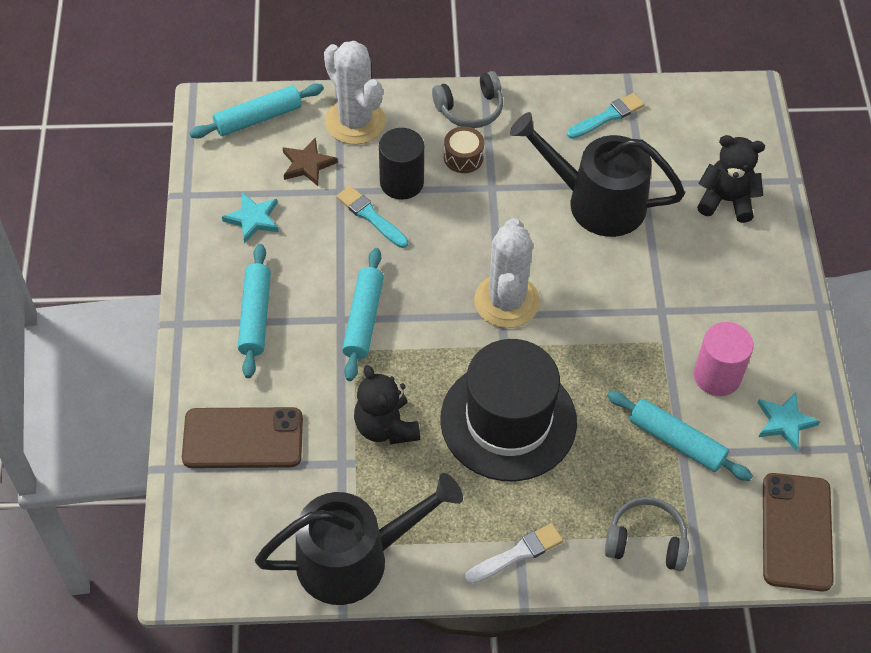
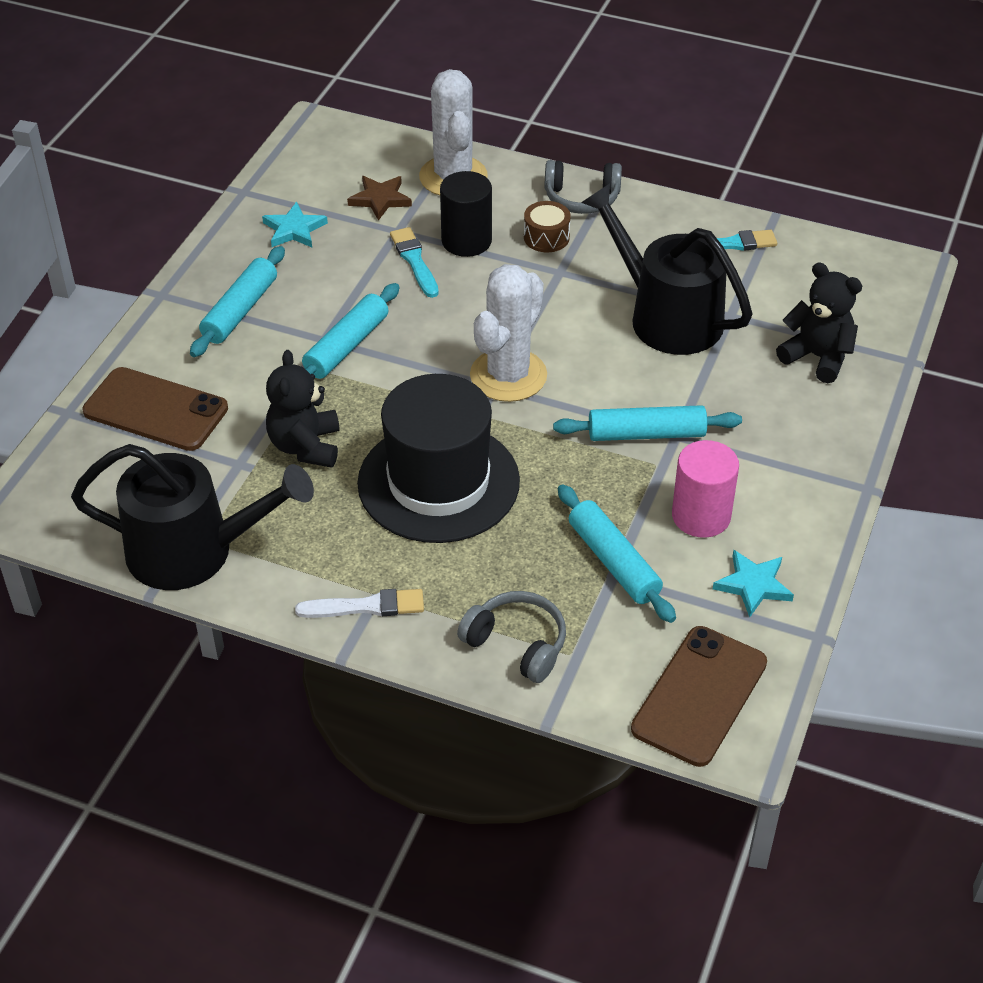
camera: 25 degrees right, 10 degrees down
turquoise rolling pin [190,83,324,139] -> turquoise rolling pin moved to [553,405,742,441]

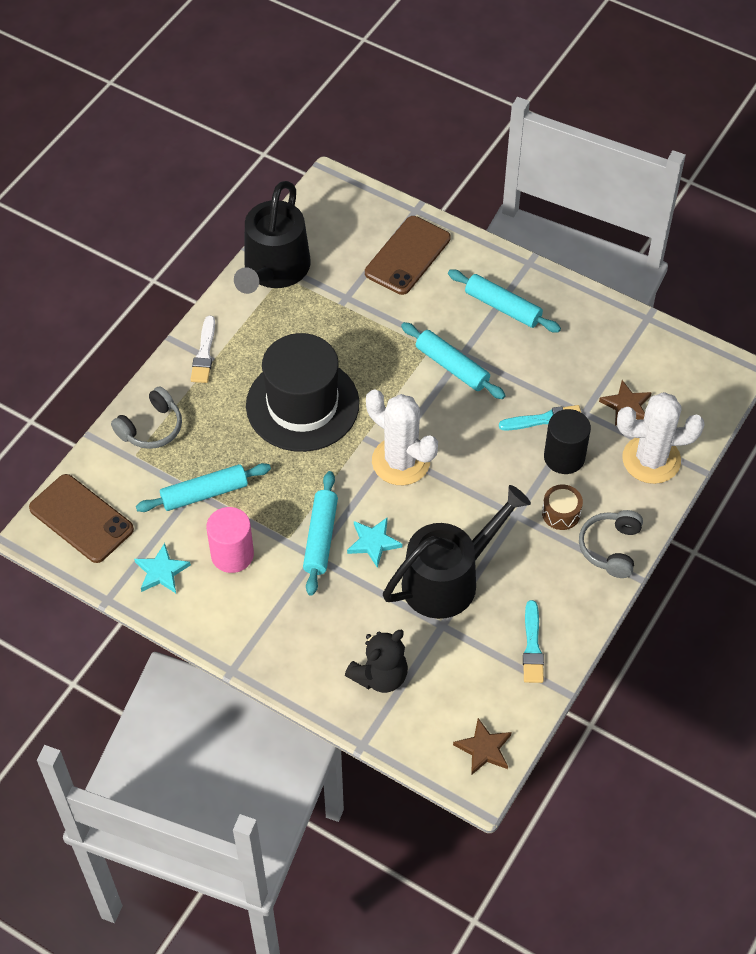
camera: 100 degrees right, 10 degrees up
turquoise star [262,202,328,247] -> turquoise star moved to [347,517,402,568]
black teddy bear [266,350,340,468] -> none
none -> brown star [453,718,512,775]

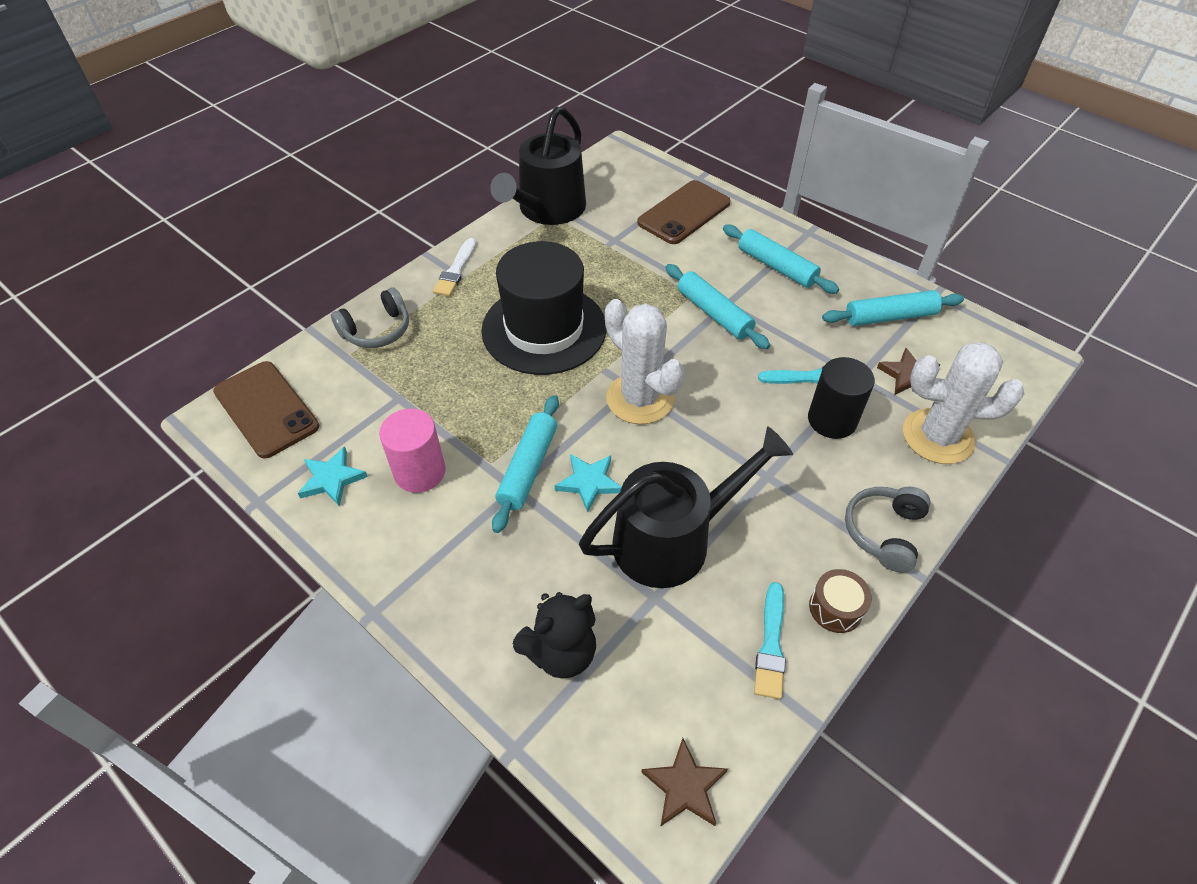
camera: 10 degrees right, 5 degrees down
turquoise rolling pin [136,463,271,512] -> turquoise rolling pin moved to [822,290,964,326]
brown drum [542,485,583,530] -> brown drum moved to [809,569,872,633]

